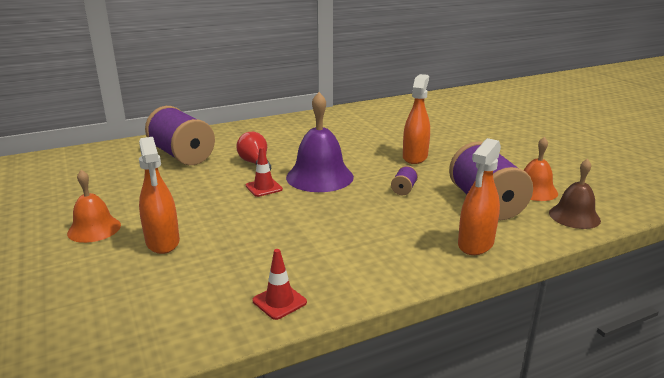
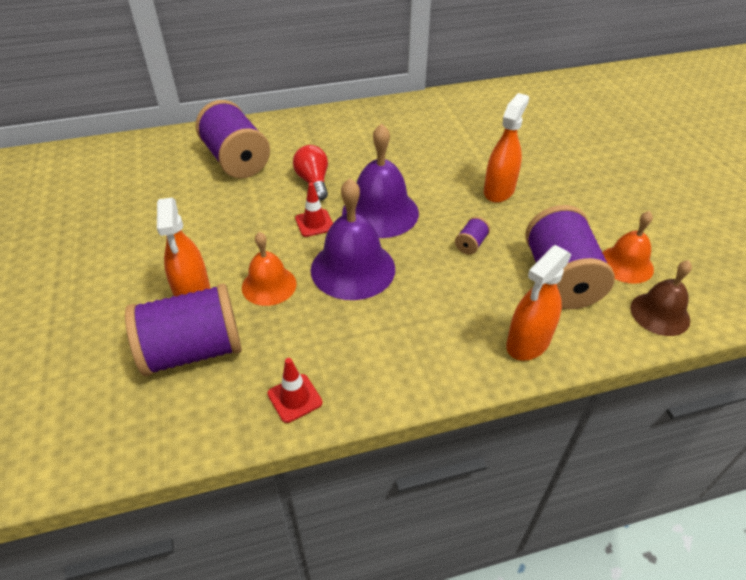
camera: 10 degrees right, 20 degrees up
orange bell [67,170,121,243] -> orange bell moved to [242,232,297,306]
none -> purple spool [125,284,242,376]
none -> purple bell [311,178,395,300]

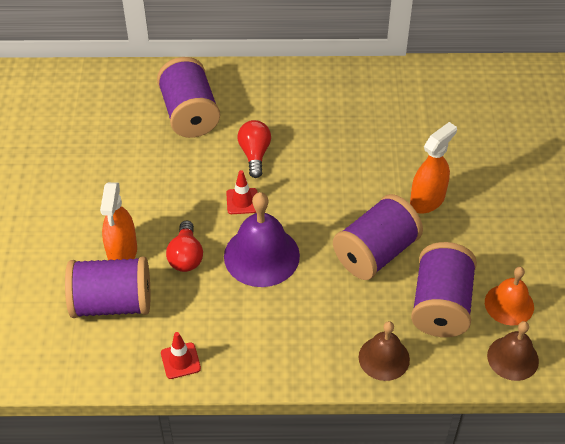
camera: 15 degrees right, 5 degrees up
orange bell [242,232,297,306] -> red light bulb [166,221,203,272]
purple bell [342,123,419,238] -> none
purple spool [455,217,490,255] -> purple spool [333,194,423,280], size x2.44
orange spray bottle [506,245,572,361] -> brown bell [359,321,410,381]

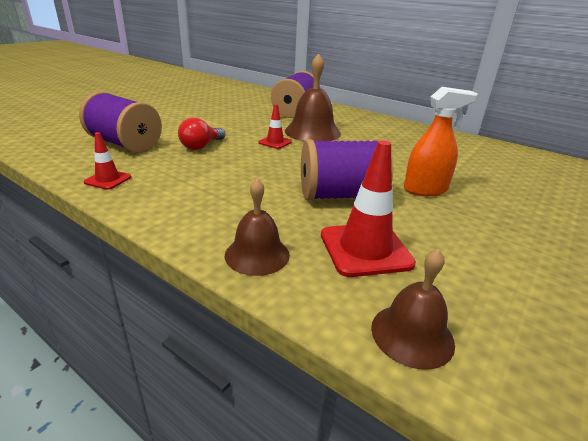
camera: 35 degrees right, 20 degrees down
orange spray bottle [100,182,137,260] -> none
purple bell [224,192,300,287] -> none
red light bulb [238,120,271,178] -> brown bell [285,54,341,142]
purple spool [411,242,477,337] -> red traffic cone [321,141,416,277]
orange bell [485,267,534,325] -> none

